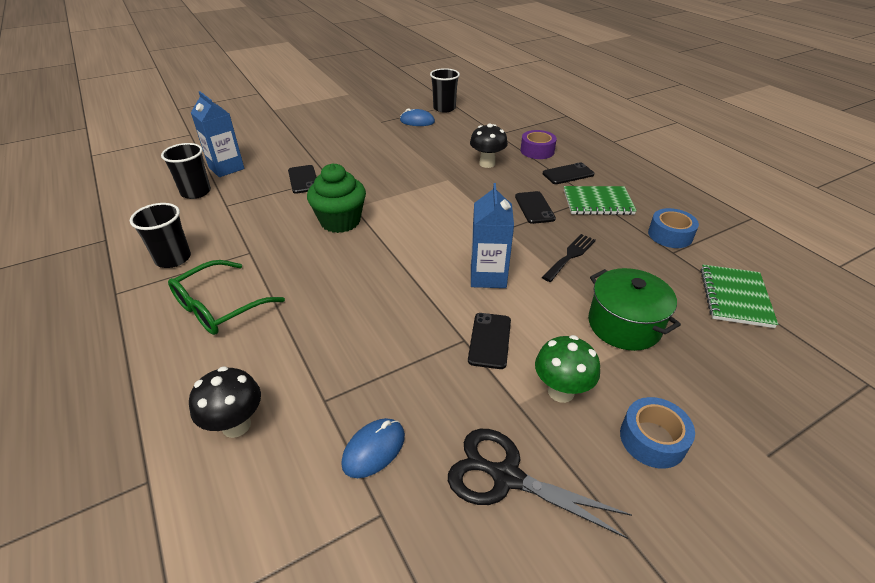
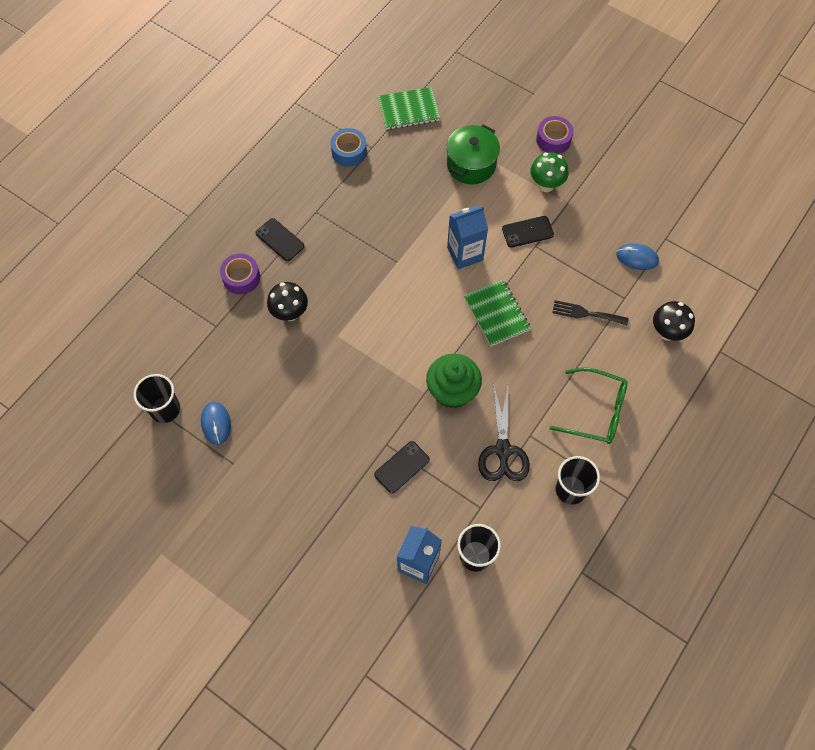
camera: 115 degrees left, 25 degrees up
black scissors [448,429,632,539] -> black scissors moved to [478,386,530,481]
black phone [515,191,556,224] -> none
black fork [542,234,596,282] -> black fork moved to [552,300,629,325]
green notebook [564,186,637,215] -> green notebook moved to [464,280,531,346]
blue tape [620,397,695,469] -> purple tape [536,116,574,154]

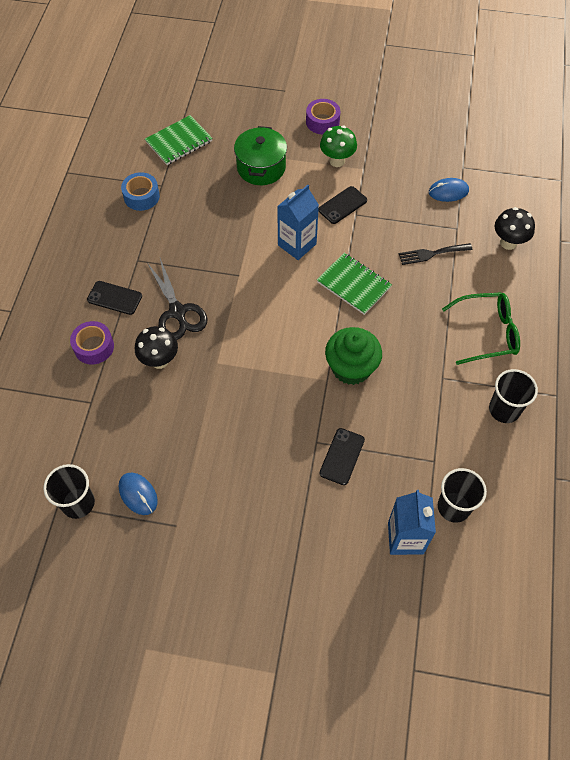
camera: 25 degrees left, 5 degrees down
black scissors [478,386,530,481] -> black scissors moved to [147,258,207,340]

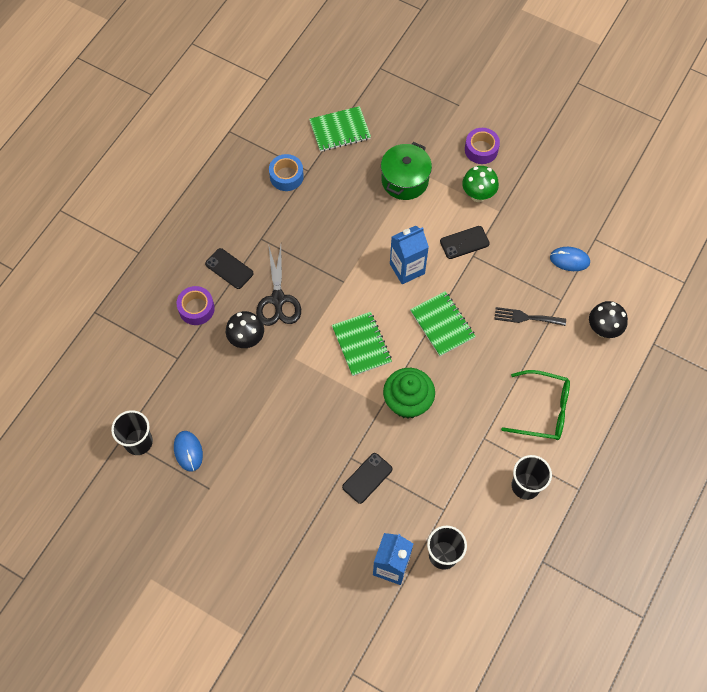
camera: 20 degrees right, 5 degrees up
none -> green notebook [332,312,392,376]

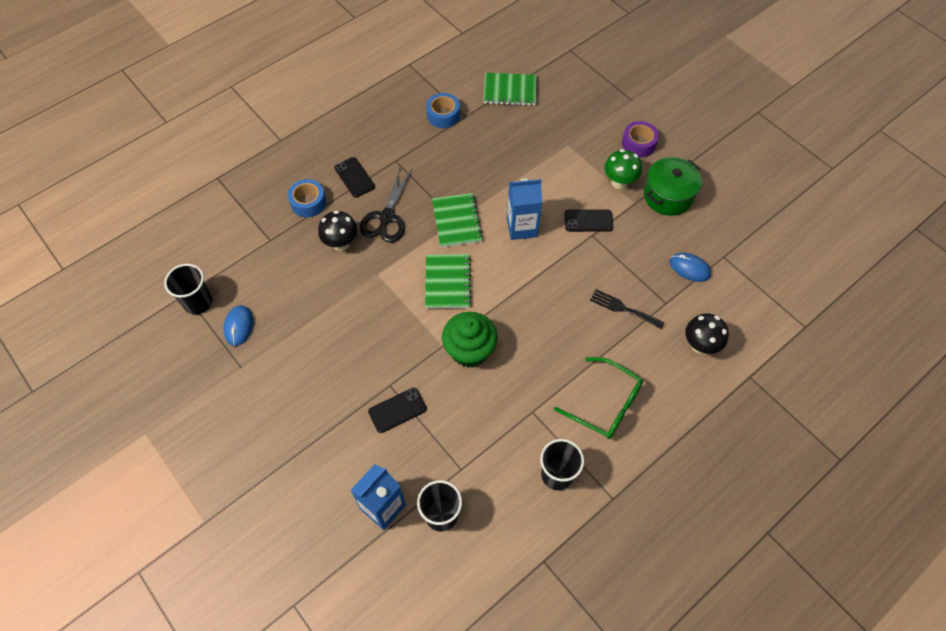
camera: 20 degrees right, 5 degrees down
purple tape [177,286,215,325] -> blue tape [288,179,326,217]
green pot [381,142,432,200] -> green pot moved to [644,157,702,216]
green notebook [410,291,476,356] -> green notebook moved to [432,193,483,247]

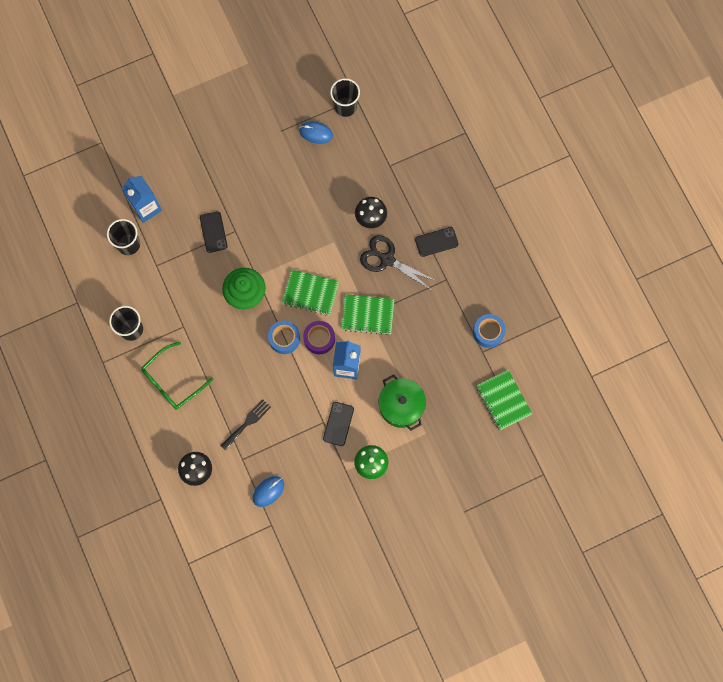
camera: 105 degrees right, 15 degrees up
blue tape [288,179,326,217] -> blue tape moved to [268,321,300,354]
green notebook [483,73,537,106] -> green notebook turned 45 degrees counterclockwise [476,370,532,430]
purple tape [622,121,659,157] -> purple tape moved to [303,321,335,354]
green pot [644,157,702,216] -> green pot moved to [379,374,426,431]

